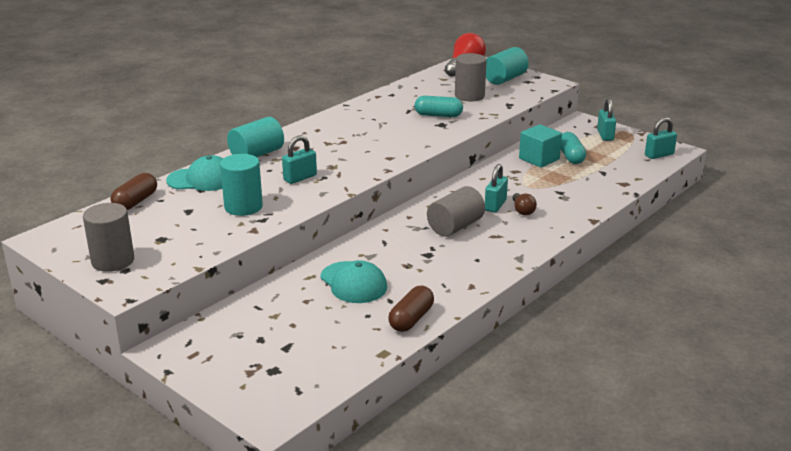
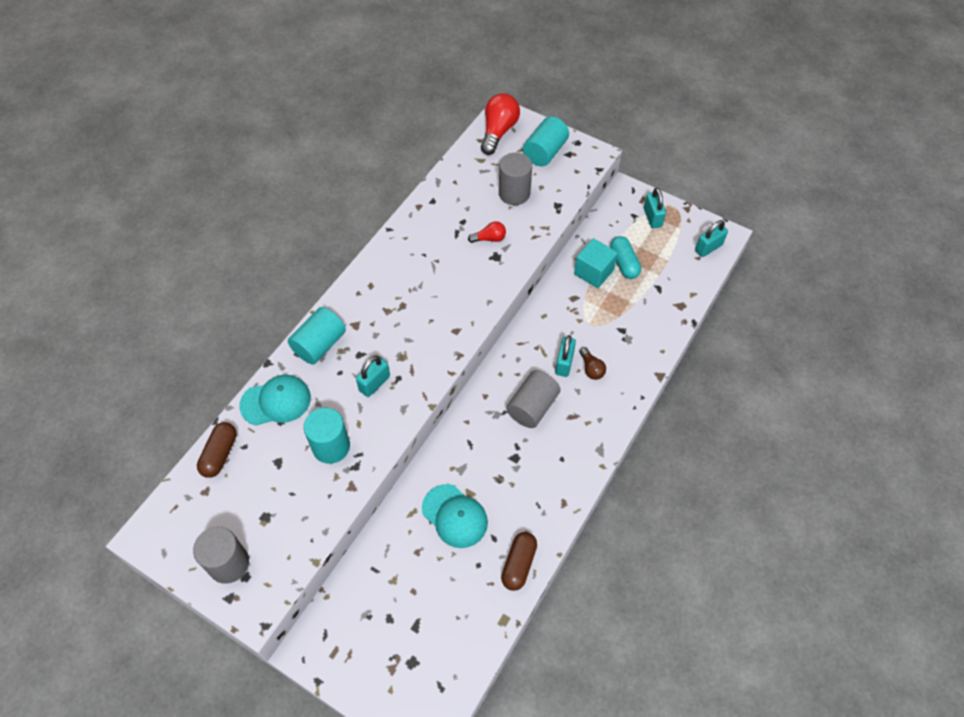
camera: 10 degrees left, 30 degrees up
turquoise capsule [415,96,463,117] -> red light bulb [468,221,506,243]

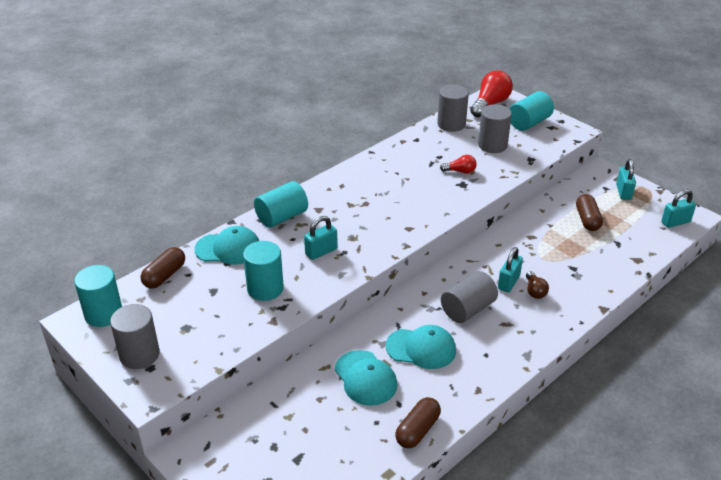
camera: 15 degrees right, 20 degrees down
turquoise cube [574,238,618,288] -> none
turquoise capsule [610,236,641,279] -> brown capsule [576,194,603,231]
none -> turquoise cylinder [74,265,122,327]
none -> turquoise cap [386,325,456,369]
none -> grey cylinder [437,85,469,132]

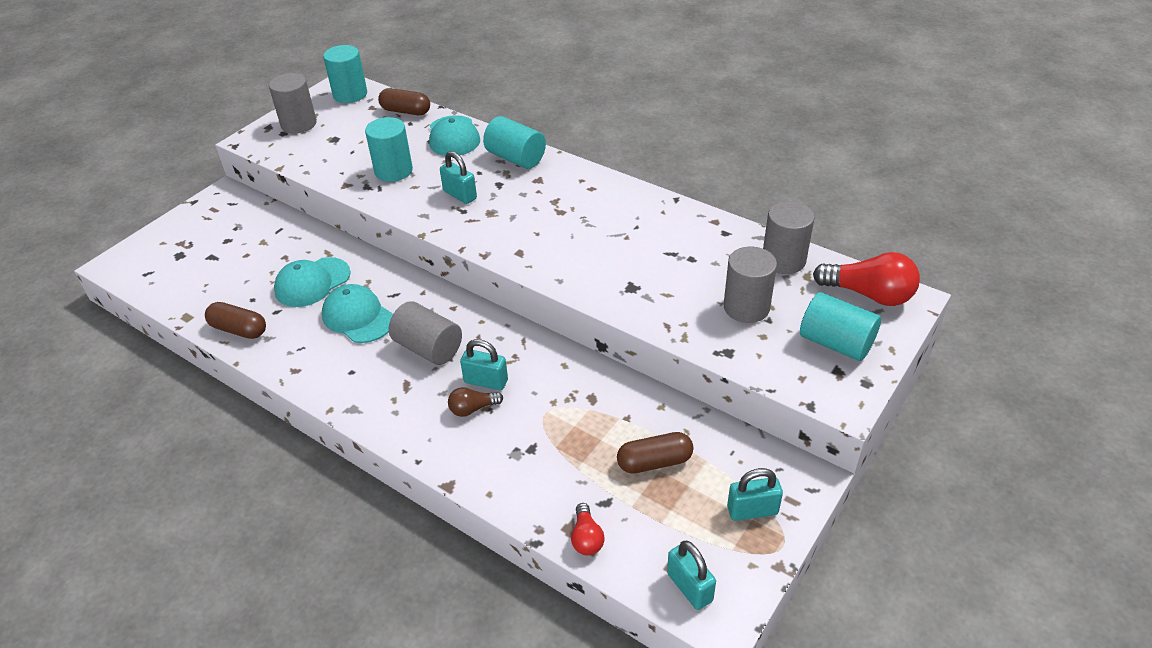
camera: 80 degrees right, 5 degrees up
turquoise cap [386,325,456,369] -> turquoise cap turned 135 degrees clockwise [322,284,393,343]
red light bulb [440,155,477,174] -> red light bulb moved to [571,503,605,555]

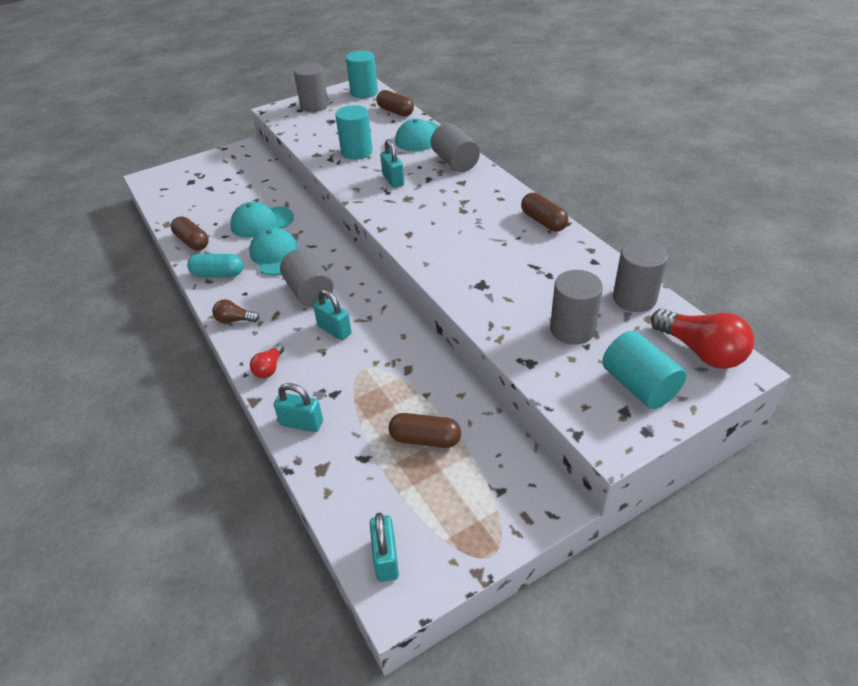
camera: 25 degrees right, 0 degrees up
brown light bulb [448,387,503,417] -> brown light bulb moved to [212,299,259,323]
turquoise cylinder [483,116,546,169] -> grey cylinder [431,123,480,172]
red light bulb [571,503,605,555] -> red light bulb moved to [250,343,284,378]
turquoise padlock [727,468,783,521] -> turquoise padlock moved to [274,383,323,432]
none -> turquoise capsule [187,254,243,277]
none -> brown capsule [521,193,568,232]

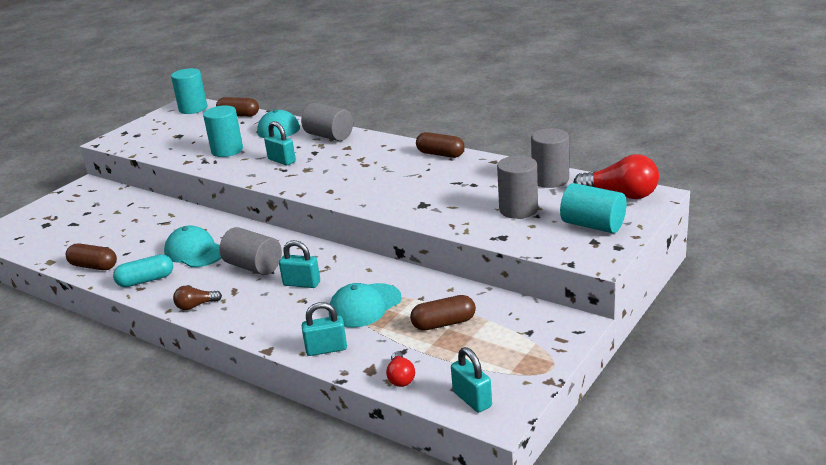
camera: 25 degrees left, 15 degrees down
turquoise cap [230,202,294,238] -> turquoise cap moved to [329,283,402,328]
red light bulb [250,343,284,378] -> red light bulb moved to [386,352,415,387]
grey cylinder [294,63,328,112] -> none

